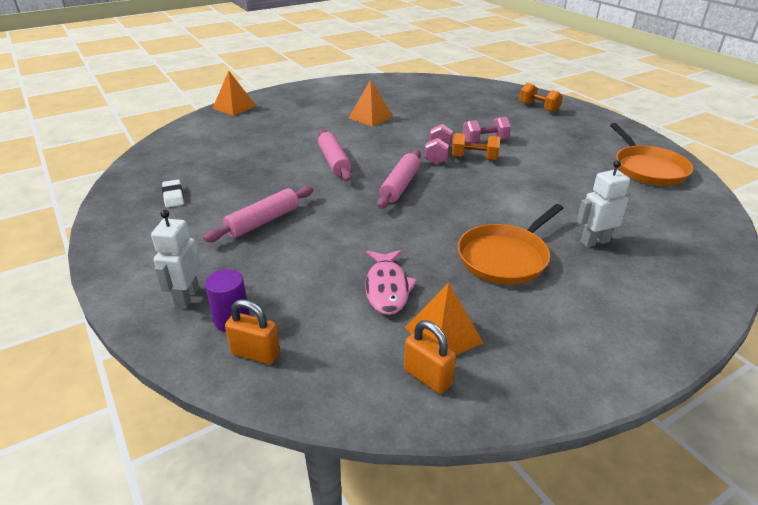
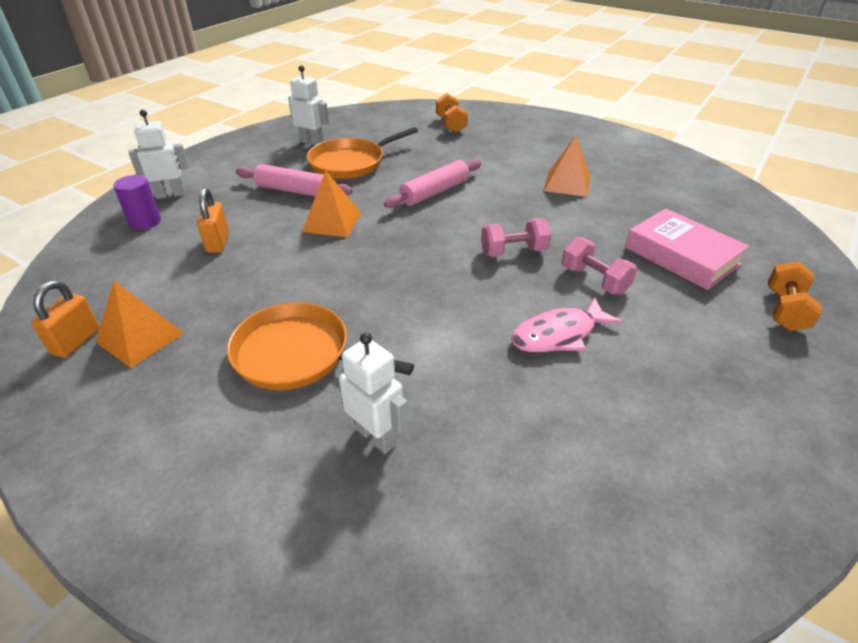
camera: 65 degrees right, 5 degrees up
white eraser [162,179,184,208] -> white robot [288,65,329,145]
orange pyramid [213,71,256,116] -> orange pyramid moved to [302,170,361,237]
orange padlock [225,299,280,364] -> orange padlock moved to [197,188,229,253]
pink fish [365,250,418,315] -> pink fish moved to [511,298,623,353]
pink rolling pin [377,150,421,209] -> none
orange dumbbell [452,133,500,160] -> orange dumbbell moved to [436,93,468,133]
orange pan [610,123,693,186] -> orange pan moved to [307,127,418,179]
none -> pink book [625,209,750,290]

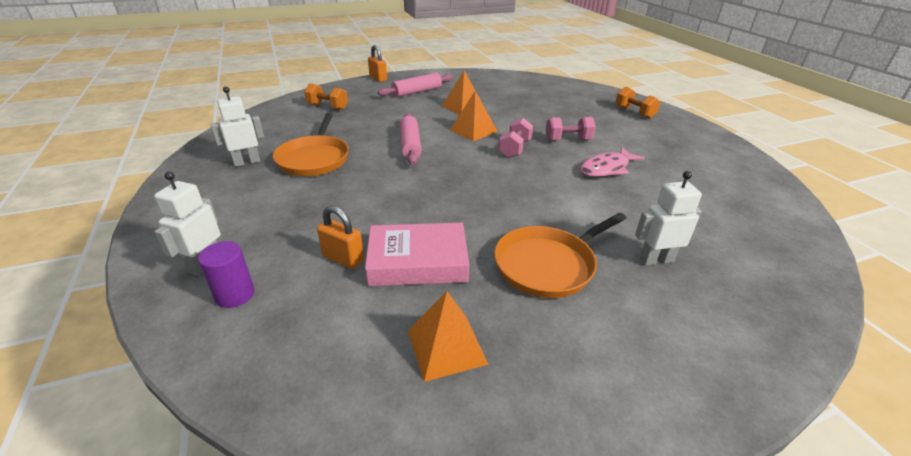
camera: 55 degrees left, 5 degrees down
orange padlock [31,280,100,358] -> orange padlock moved to [368,45,387,82]
pink rolling pin [236,164,353,197] -> pink rolling pin moved to [378,73,453,97]
orange pyramid [302,170,361,237] -> orange pyramid moved to [450,91,498,141]
pink fish [511,298,623,353] -> pink fish turned 45 degrees clockwise [580,147,645,177]
pink book [625,209,750,290] -> pink book moved to [365,223,469,286]

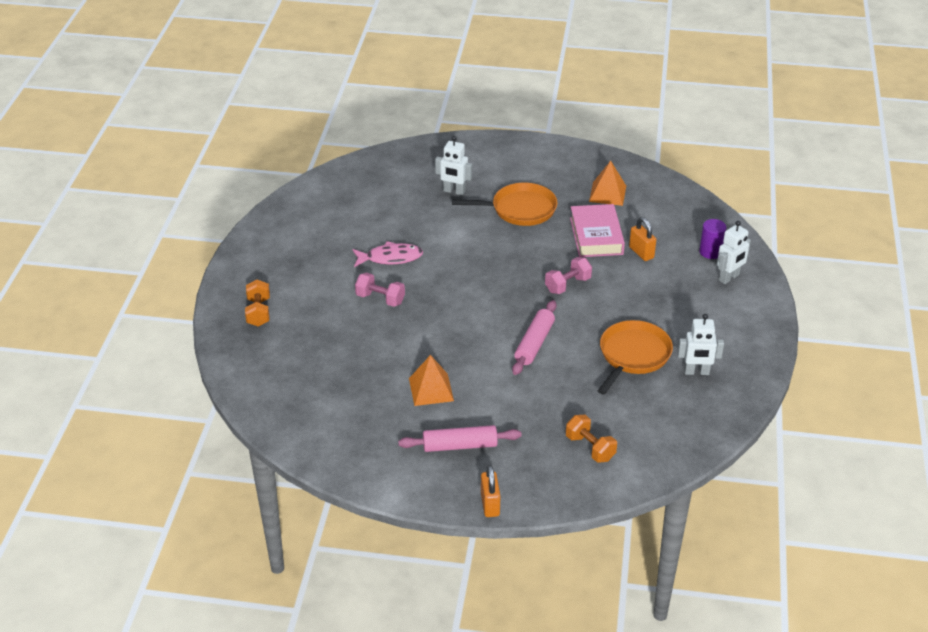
camera: 150 degrees left, 5 degrees up
pink book [365,223,469,286] -> pink book turned 60 degrees clockwise [570,204,625,257]
orange pyramid [450,91,498,141] -> none
pink dumbbell [498,118,533,158] -> pink dumbbell moved to [545,257,592,294]

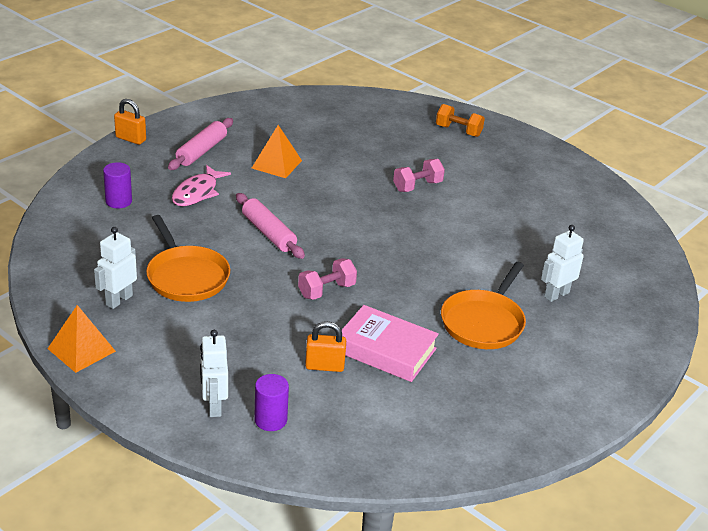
camera: 120 degrees right, 5 degrees down
pink fish [352,241,423,267] -> pink fish moved to [172,165,231,206]
pink dumbbell [545,257,592,294] -> pink dumbbell turned 60 degrees clockwise [298,258,357,300]
orange dumbbell [566,415,617,463] -> purple cylinder [103,162,132,208]
orange pyramid [589,161,626,206] -> orange pyramid moved to [47,305,116,373]

